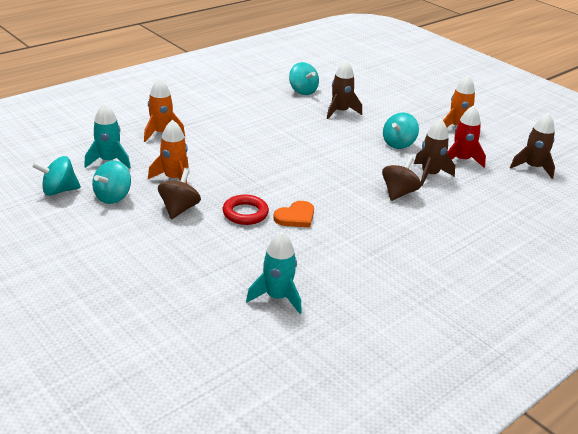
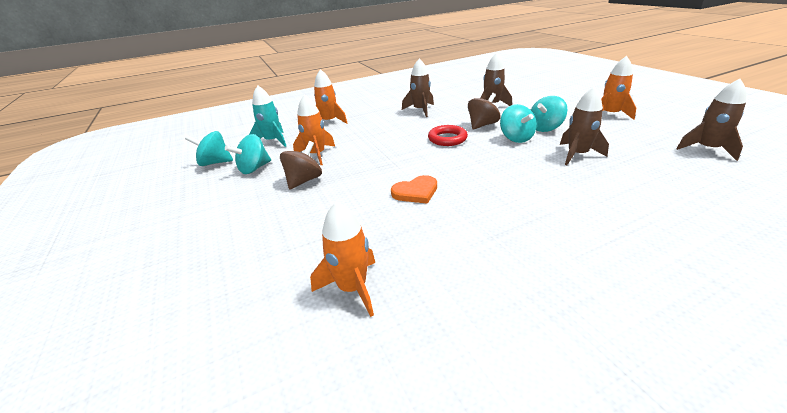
camera: 20 degrees right, 0 degrees up
red ring [223,195,269,225] -> red ring moved to [428,125,468,146]
turquoise rocket [246,232,302,314] -> orange rocket [310,201,375,317]
turquoise spinning top [289,62,319,95] -> turquoise spinning top moved to [500,104,537,143]
brown spinning top [382,157,421,201] -> brown spinning top moved to [468,93,500,130]
red rocket [447,105,486,168] -> none
none -> brown rocket [402,58,434,117]

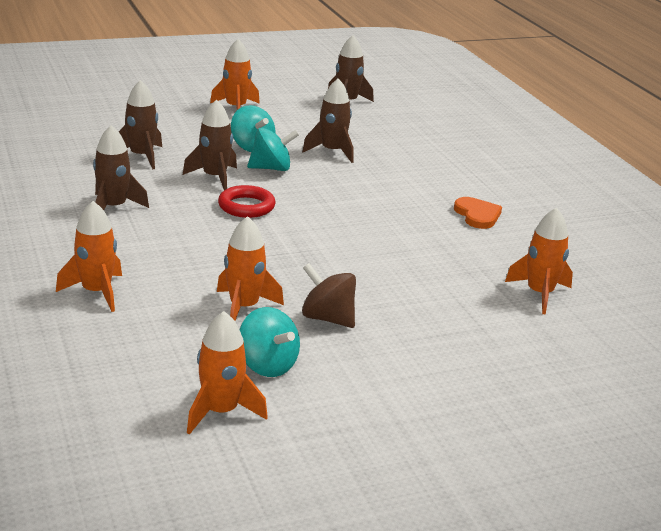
camera: 90 degrees left, 5 degrees down
turquoise spinning top [185,131,233,166] -> orange rocket [187,311,268,435]
turquoise rocket [249,85,286,147] -> none
orange heart [391,175,437,204] -> orange heart moved to [454,197,502,229]
brown spinning top [468,93,500,130] -> brown rocket [183,99,237,190]

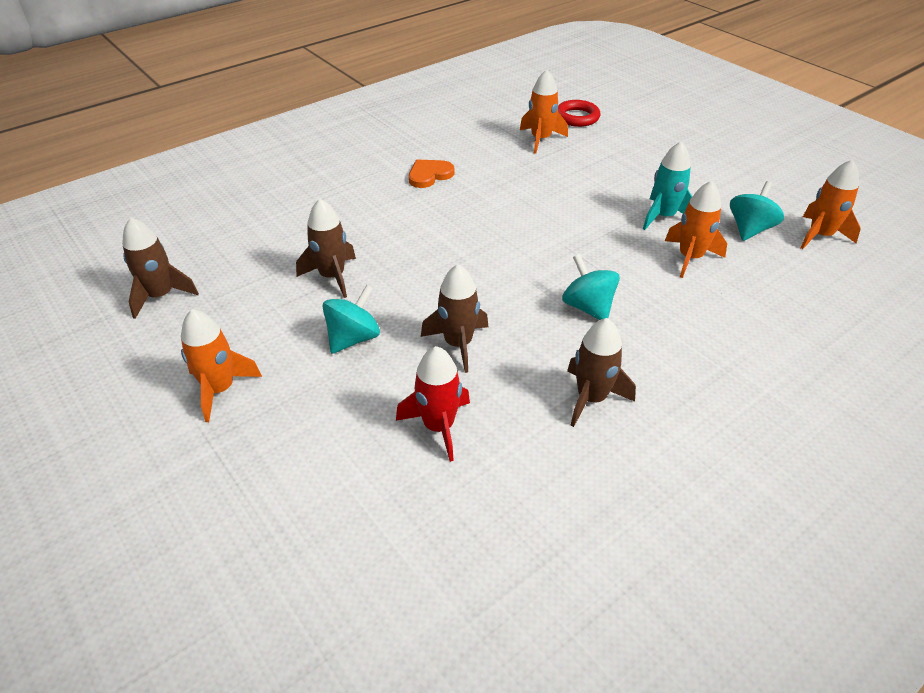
camera: 105 degrees left, 15 degrees up
orange rocket [56,201,122,312] -> none
brown rocket [119,80,162,169] -> red rocket [396,346,470,462]
red ring [218,185,276,218] -> red ring moved to [558,100,601,127]
turquoise spinning top [247,128,299,171] -> turquoise spinning top moved to [562,254,620,320]
brown spinning top [302,263,356,328] -> turquoise rocket [643,141,692,230]

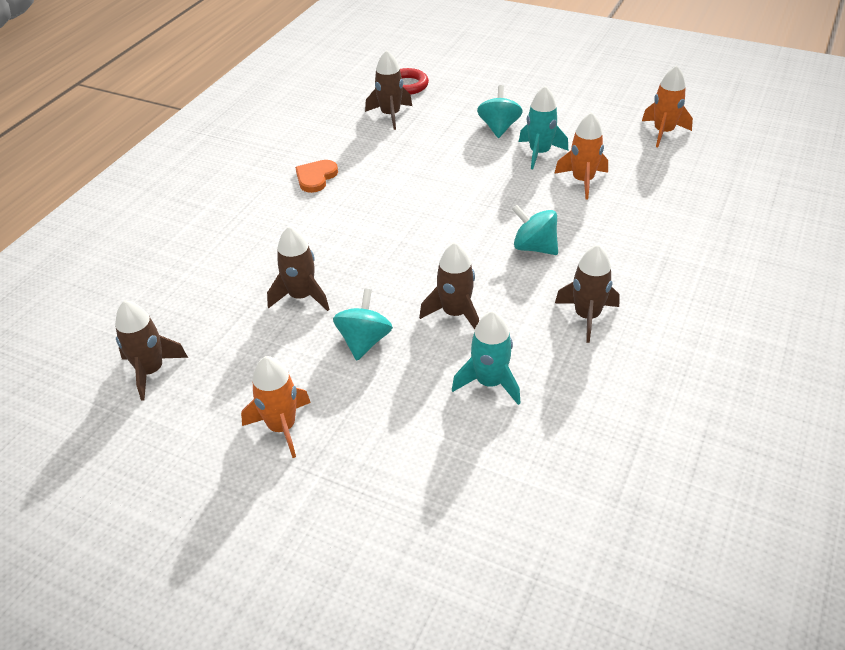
camera: 25 degrees left, 0 degrees up
red rocket [396,346,470,462] -> turquoise rocket [452,311,521,405]
orange rocket [520,70,568,154] -> brown rocket [365,50,412,130]
turquoise spinning top [730,181,784,241] -> turquoise spinning top moved to [477,85,523,138]

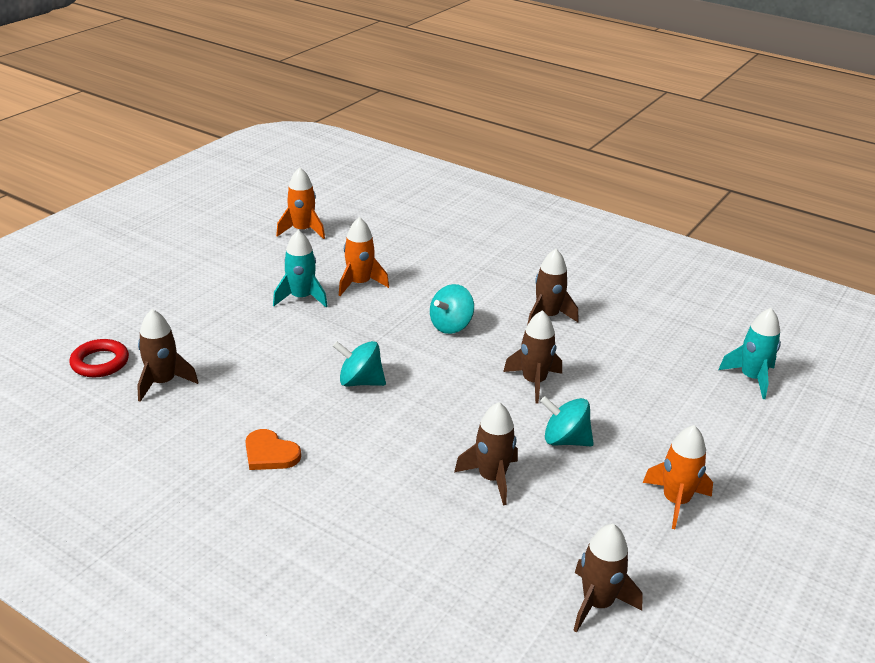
camera: 85 degrees left, 10 degrees down
turquoise rocket [452,311,521,405] -> turquoise rocket moved to [718,308,781,399]
turquoise spinning top [477,85,523,138] -> turquoise spinning top moved to [333,341,386,386]

